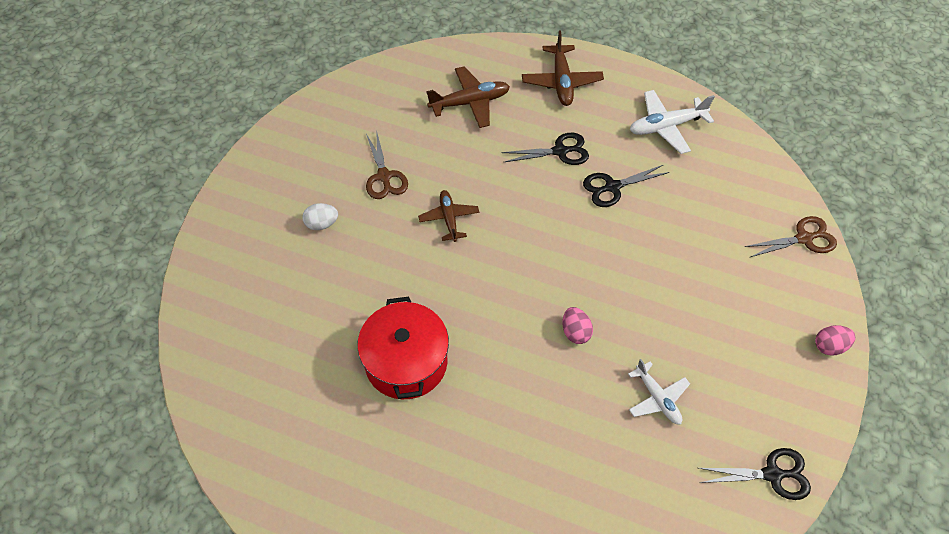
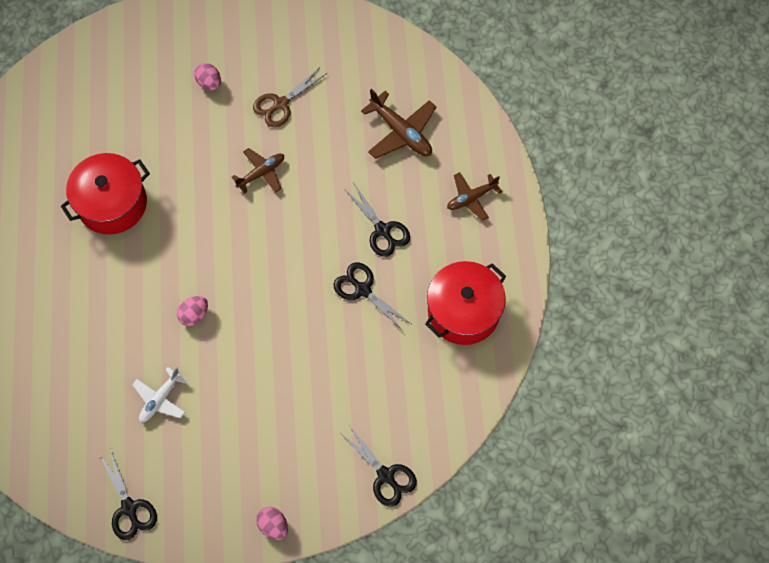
camera: 65 degrees right, 10 degrees up
white egg [302,203,338,230] -> pink egg [194,63,221,91]
brown plane [522,30,604,106] -> brown plane [447,172,502,221], size x0.66
white plane [630,90,715,154] -> red pot [425,261,506,345]
brown scissors [745,216,837,257] -> black scissors [339,424,417,507]

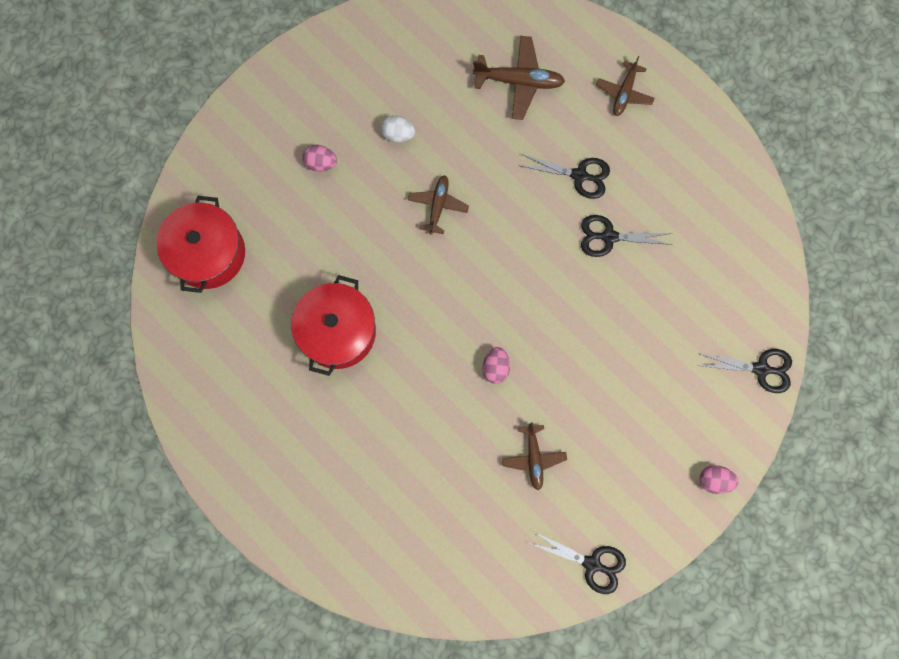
camera: 40 degrees left, 10 degrees up
white plane [132,367,187,422] -> brown plane [502,422,567,491]
brown scissors [253,67,327,127] -> white egg [381,115,415,143]
red pot [425,261,506,345] -> red pot moved to [156,196,245,293]

